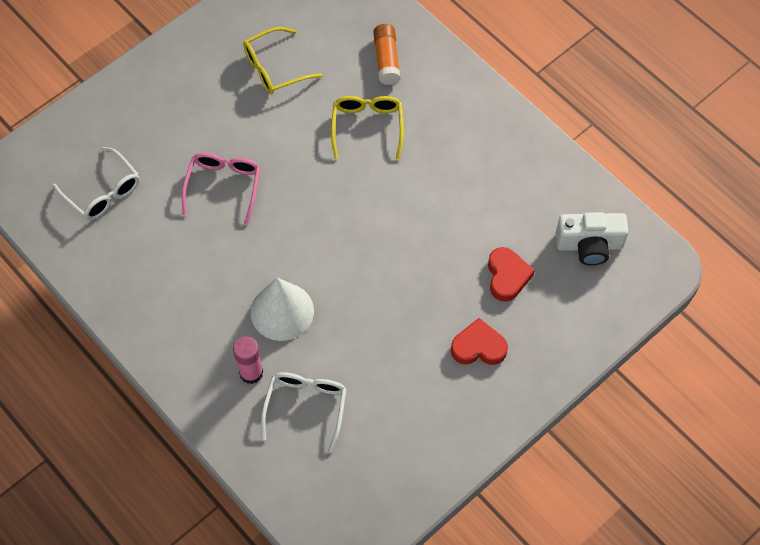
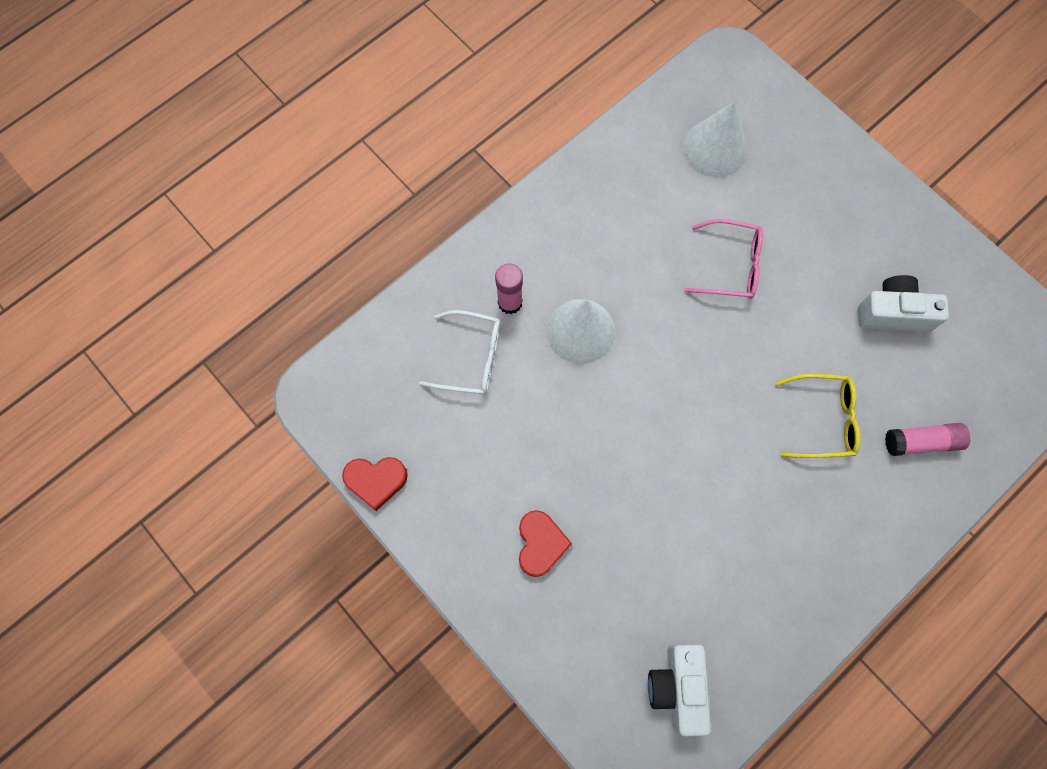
camera: 90 degrees right, 10 degrees up
white glasses [53,147,139,220] -> white cone [683,102,748,177]
yellow glasses [243,27,323,94] -> white camera [858,275,949,332]
orange glue stick [373,24,400,85] -> pink glue stick [885,423,970,456]
red heart [488,247,535,302] -> red heart moved to [342,457,408,511]

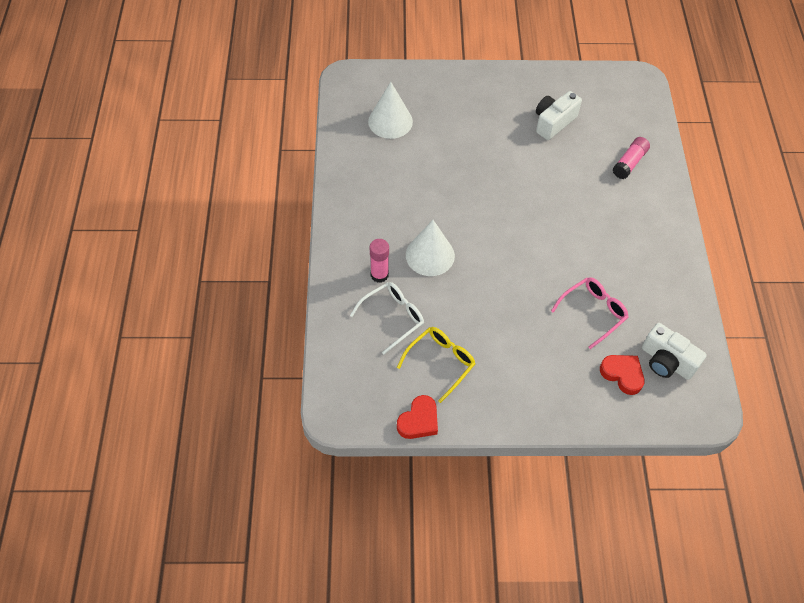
camera: 50 degrees left, 15 degrees down
red heart [519,510,572,577] -> red heart moved to [600,355,645,395]
pink glasses [684,219,763,299] -> pink glasses moved to [551,277,629,349]
yellow glasses [775,373,861,458] -> yellow glasses moved to [397,327,475,403]

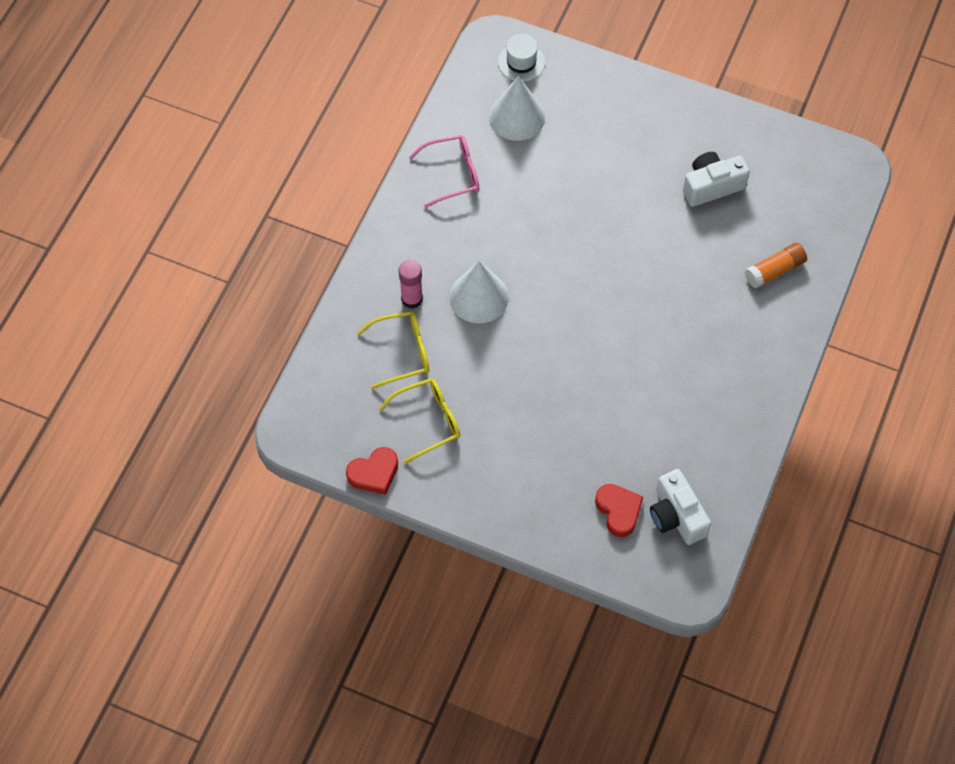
camera: 25 degrees right, 5 degrees up
white glasses [350,282,424,354] -> yellow glasses [357,311,429,389]
pink glasses [551,277,629,349] -> pink glasses moved to [409,135,479,208]
pink glue stick [613,137,650,179] -> orange glue stick [745,243,807,288]
none -> white hat [498,34,545,81]

